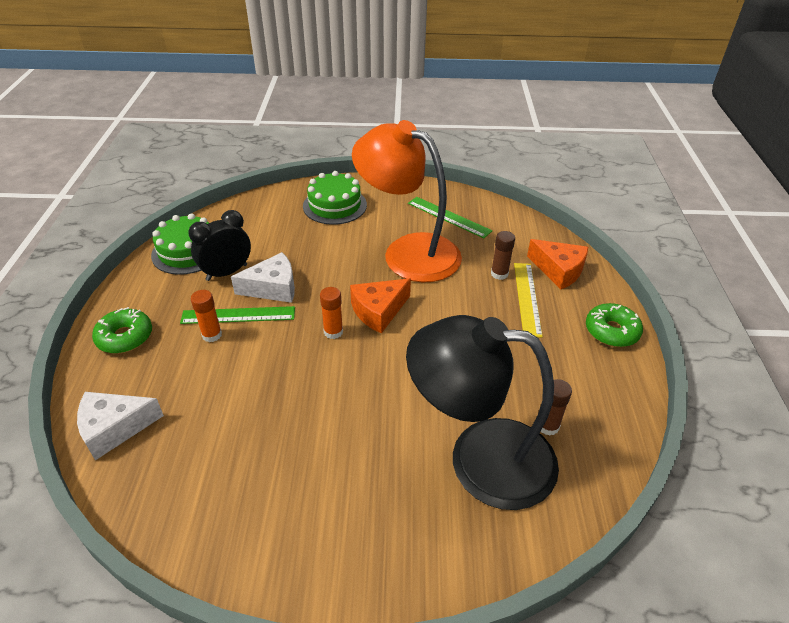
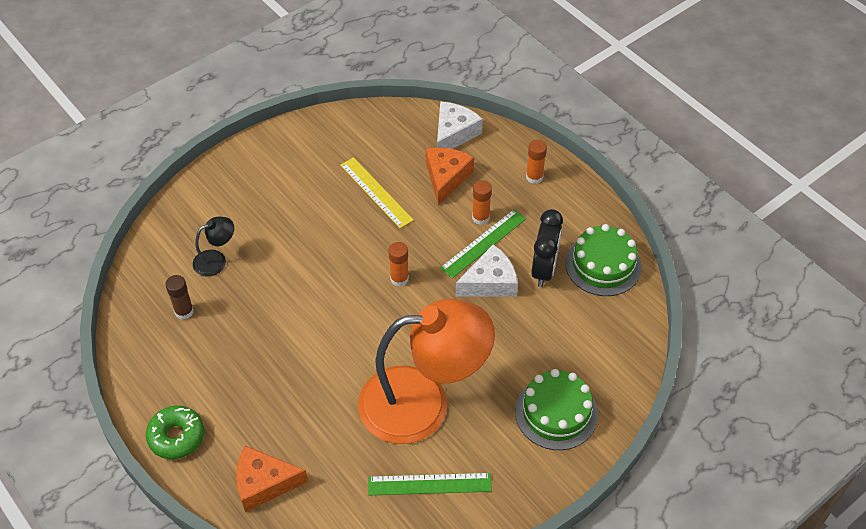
camera: 140 degrees right, 10 degrees up
green donut [92,307,152,353] -> orange glue stick [526,140,547,184]
white cheese [231,252,295,303] -> white cheese turned 150 degrees counterclockwise [456,244,518,297]
orange cheese [350,278,411,334] -> orange cheese moved to [426,148,474,205]
black lamp [406,315,559,510] -> black lamp [193,217,234,277], size x0.41
brown glue stick [491,231,515,280] -> none
yellow ruler [514,263,543,338] -> yellow ruler moved to [340,157,414,228]

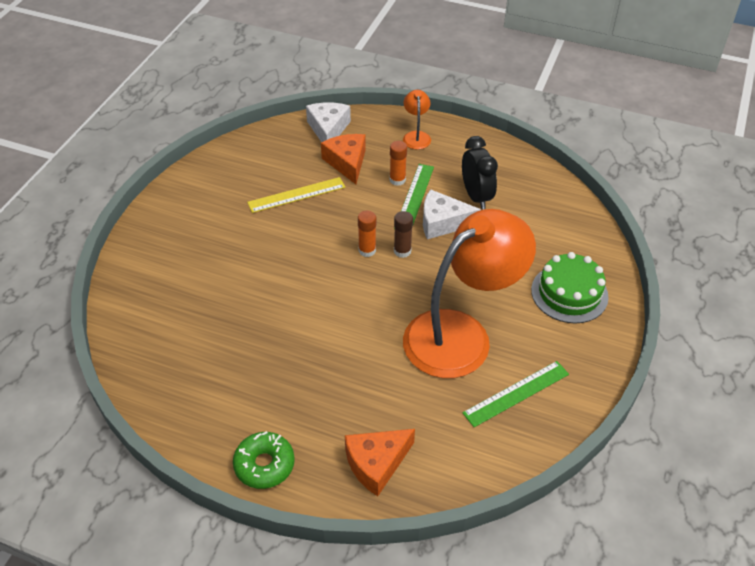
camera: 30 degrees left, 5 degrees down
brown glue stick [165,275,194,320] -> brown glue stick moved to [394,211,413,258]
black lamp [193,217,234,277] -> none
yellow ruler [340,157,414,228] -> yellow ruler turned 45 degrees counterclockwise [247,177,345,213]
white cheese [456,244,518,297] -> white cheese turned 120 degrees counterclockwise [423,189,481,239]
orange glue stick [526,140,547,184] -> orange lamp [403,90,431,149]
green cake [565,224,642,296] -> none

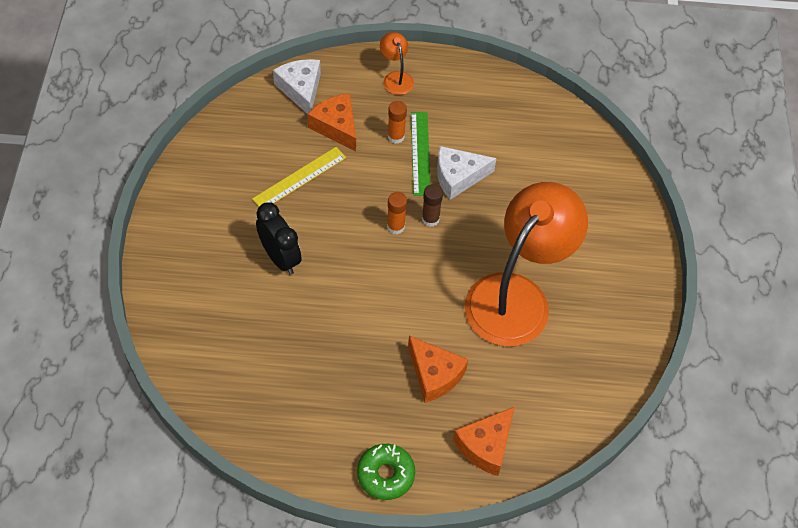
camera: 20 degrees left, 10 degrees up
black clock [462,136,498,210] -> black clock moved to [256,202,302,275]
green ruler [462,361,569,427] -> none
green cake [531,252,609,323] -> none
none -> orange cheese [408,336,468,403]

